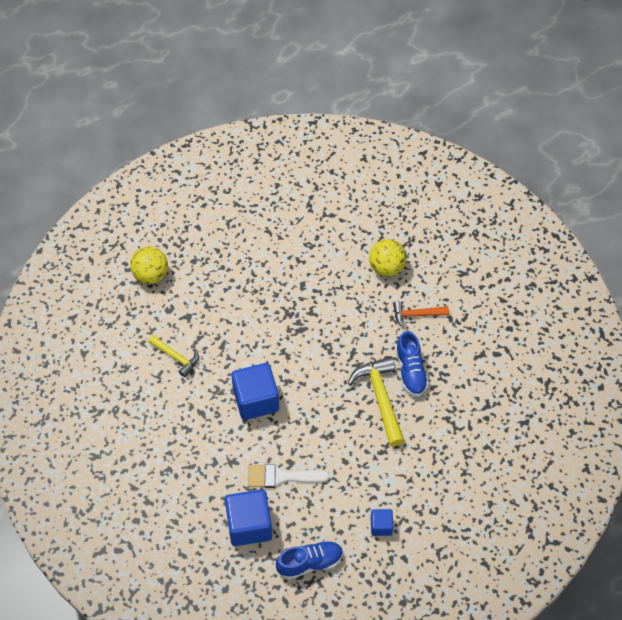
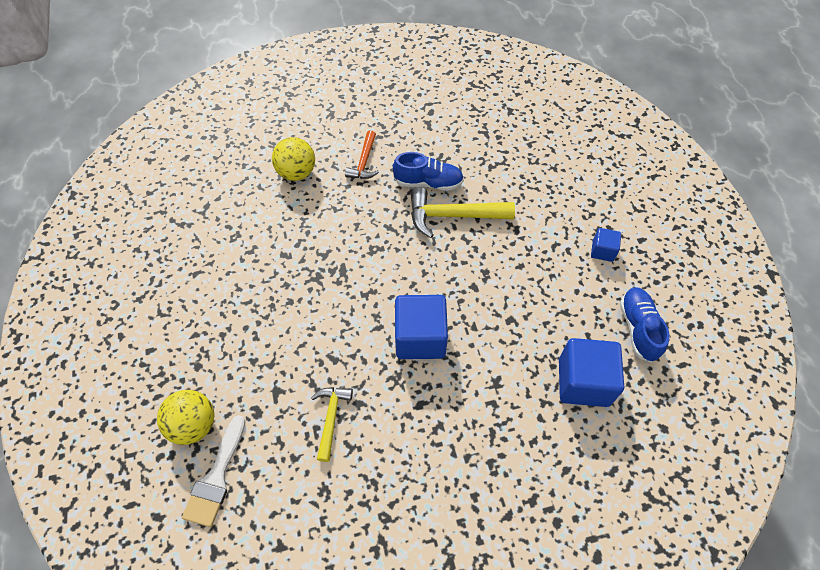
camera: 75 degrees left, 0 degrees up
yellow hammer [148,335,199,377] -> yellow hammer turned 45 degrees counterclockwise [311,387,353,462]
white brush [248,464,330,488] -> white brush moved to [182,415,245,527]

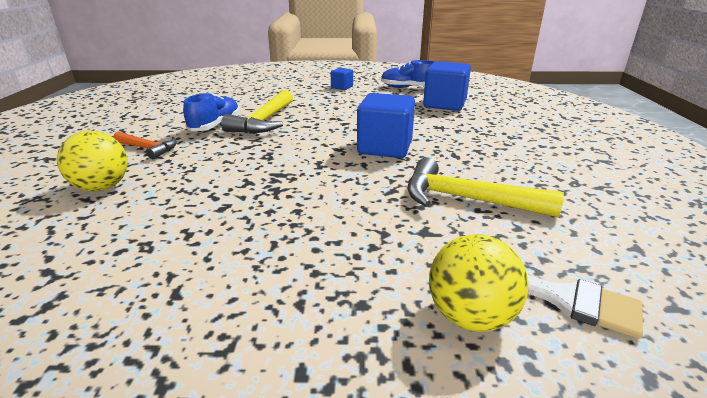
camera: 75 degrees left, 30 degrees down
yellow hammer [311,387,353,462] -> yellow hammer [407,157,564,217], size x1.65

